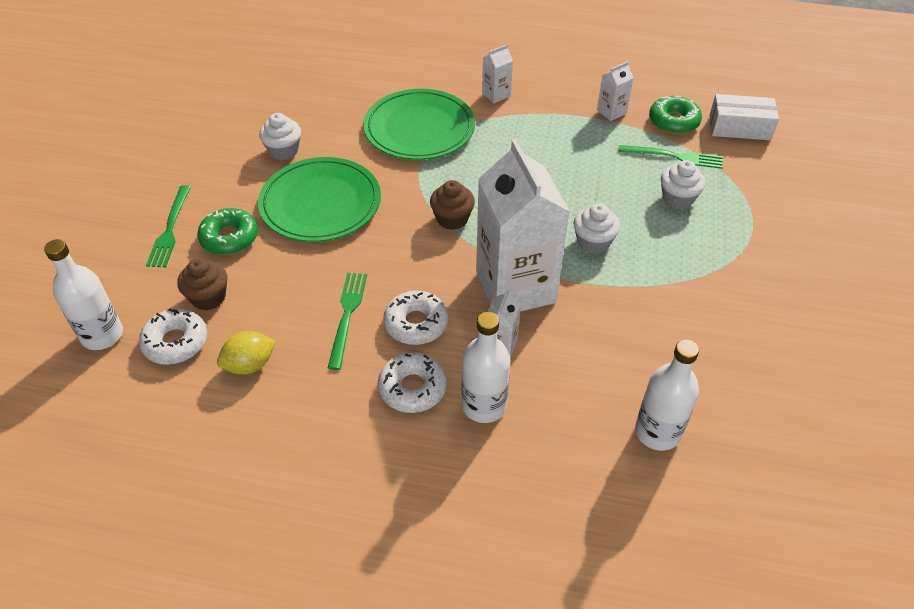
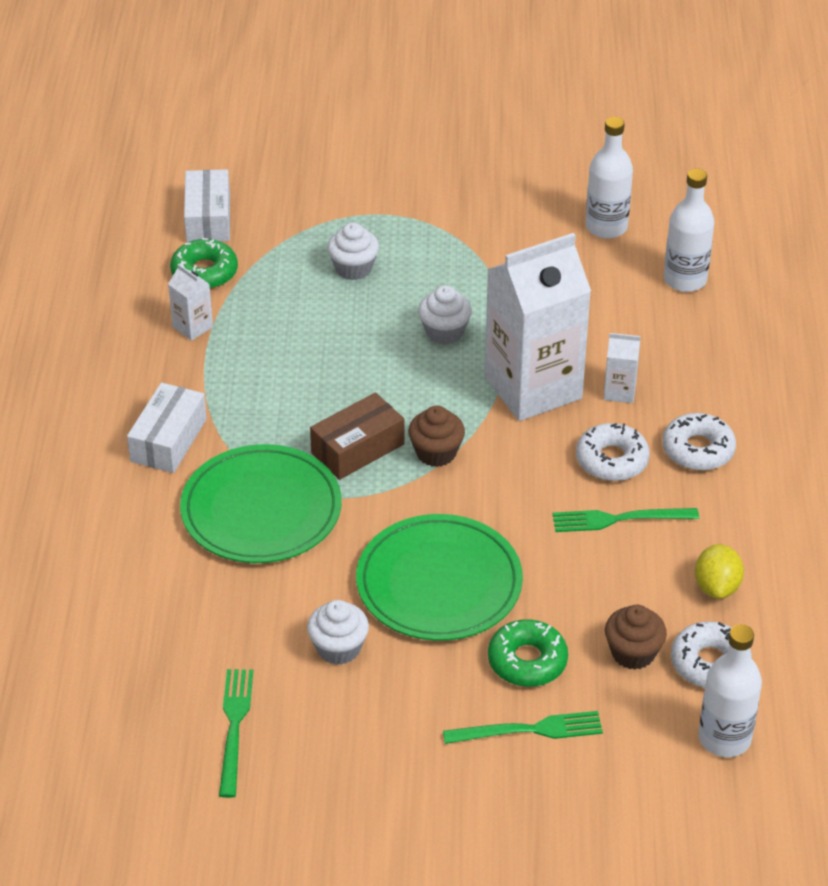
camera: 100 degrees left, 5 degrees down
yellow lemon [217,331,276,375] -> yellow lemon turned 45 degrees clockwise [695,544,744,599]
white bottle [462,312,510,423] -> white bottle moved to [586,117,633,239]
white carton [482,45,513,103] -> white box [127,382,207,473]
green fork [618,145,723,169] -> green fork moved to [219,669,253,798]
none -> brown box [310,392,404,480]

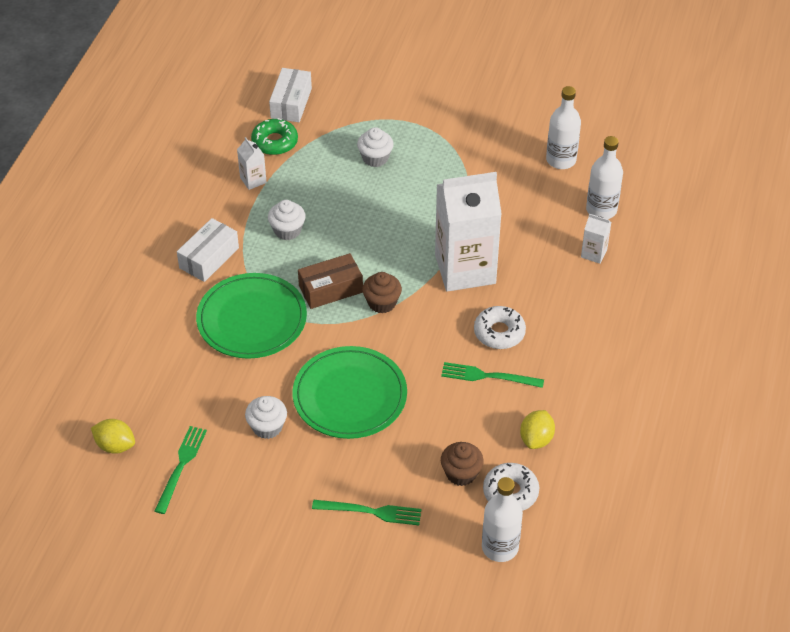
camera: 15 degrees right, 5 degrees up
white cupcake [418,285,472,345] -> white cupcake moved to [268,200,306,240]
green donut [488,619,568,687] -> none
white carton [604,333,640,403] -> white carton moved to [581,214,611,264]
white donut [662,413,736,471] -> none
none -> yellow lemon [91,419,135,454]

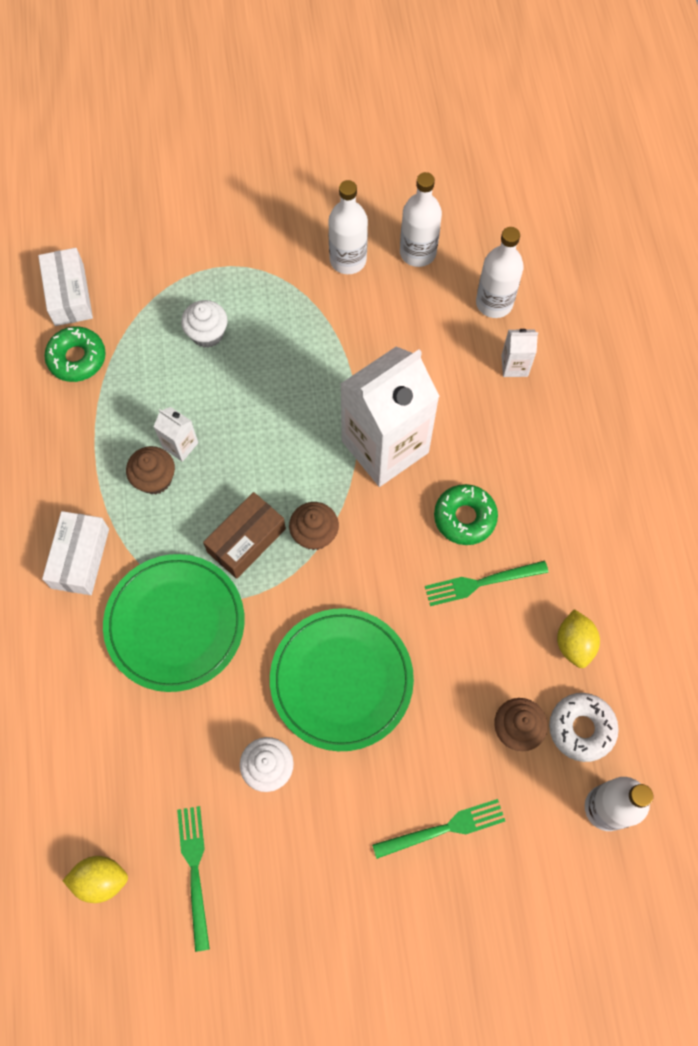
camera: 25 degrees left, 20 degrees up
white carton [237,137,267,190] -> white carton moved to [153,407,198,462]
white cupcake [268,200,306,240] -> brown cupcake [126,446,175,495]
white donut [474,306,526,349] -> green donut [434,484,498,545]
none -> white bottle [328,180,368,274]

